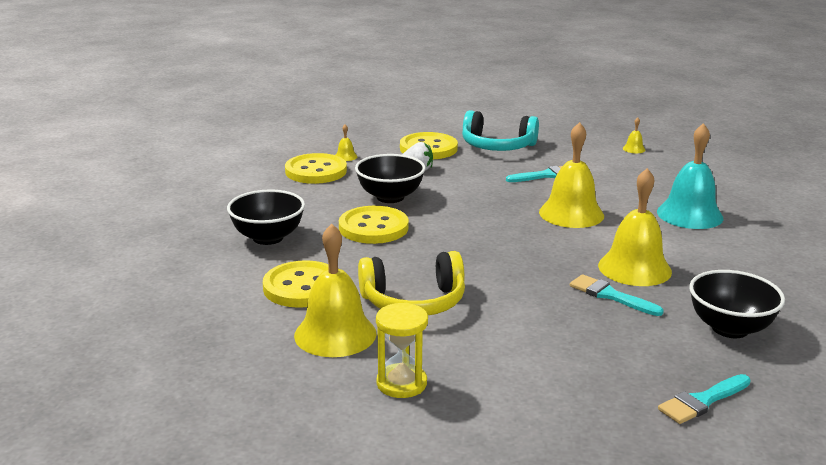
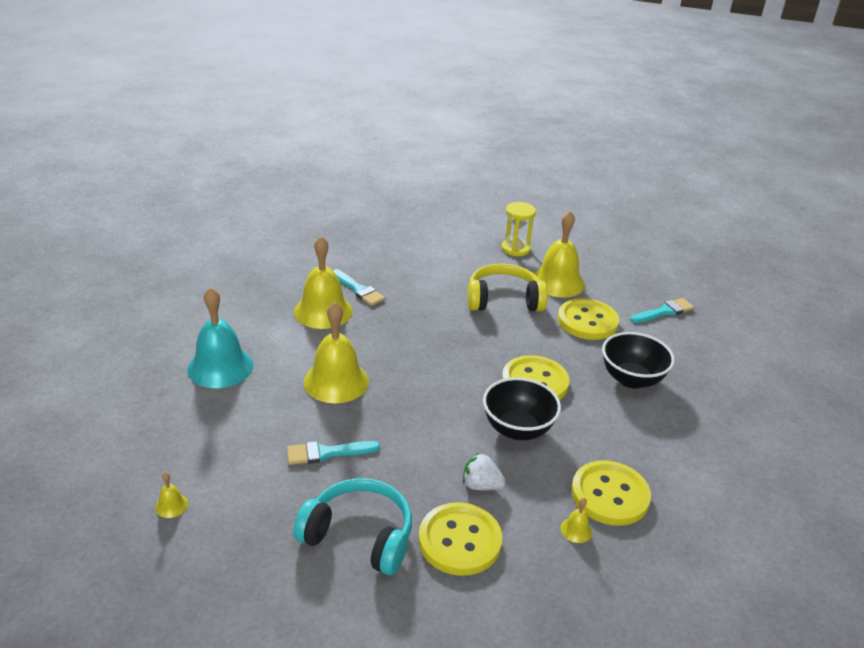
camera: 175 degrees left, 10 degrees up
turquoise brush [658,374,751,424] -> turquoise brush moved to [630,298,694,323]
black bowl [689,270,785,338] -> none

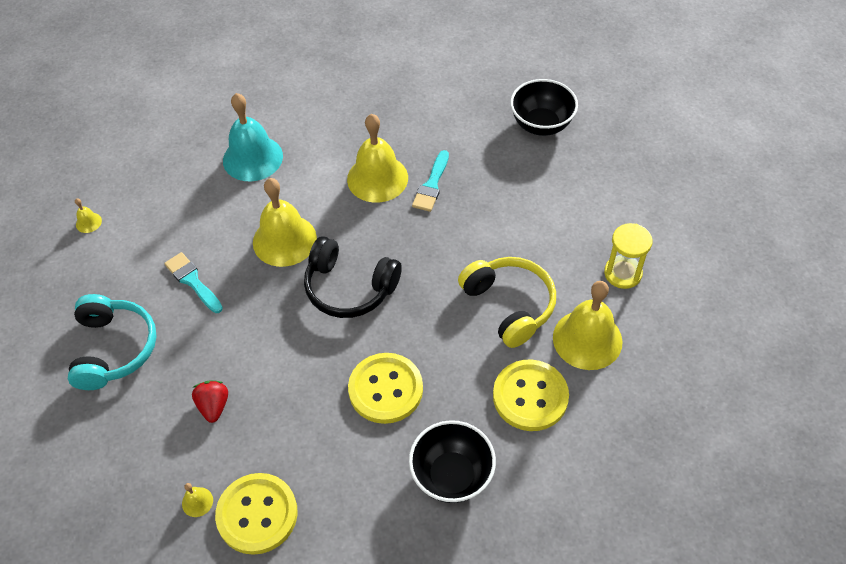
camera: 65 degrees right, 20 degrees up
yellow button [418,502,502,576] -> none
white strawberry [463,452,506,490] -> red strawberry [192,380,228,423]
black bowl [483,377,561,440] -> black bowl moved to [510,79,578,136]
turquoise brush [630,298,694,323] -> none
none -> black headphones [304,236,402,318]

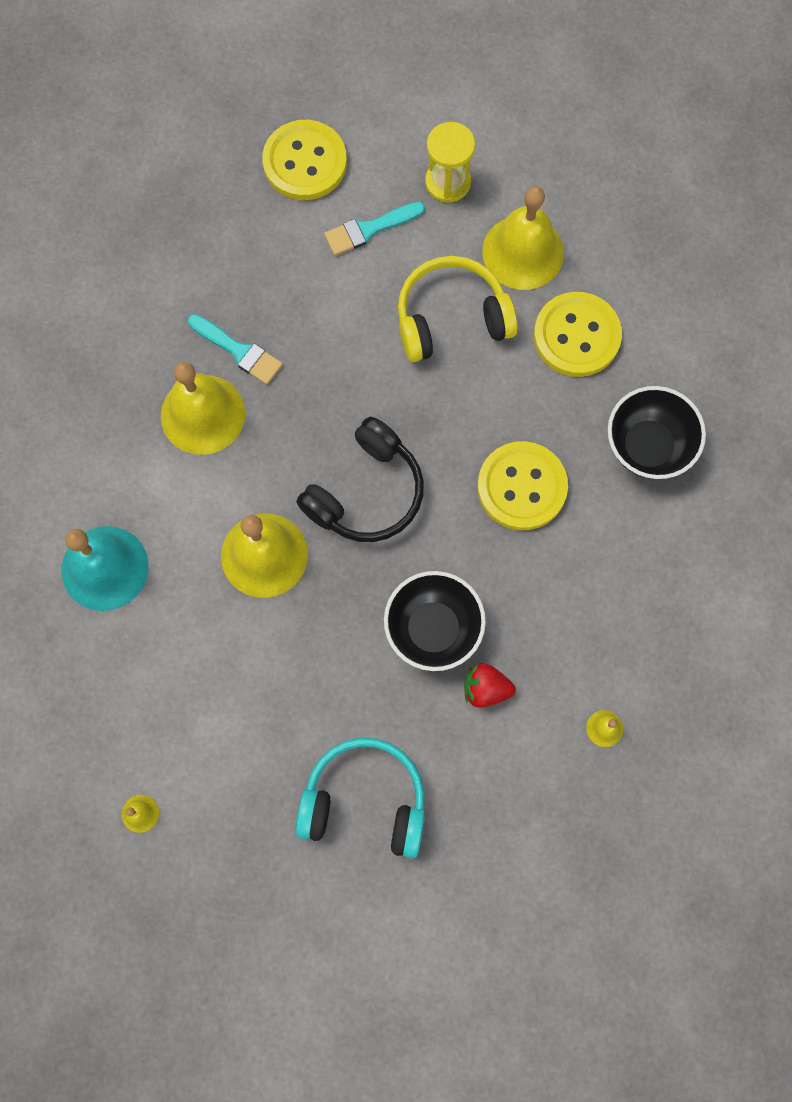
camera: 75 degrees left, 20 degrees up
turquoise brush [164,252,223,313] -> turquoise brush moved to [324,202,425,256]
yellow button [215,473,298,555] -> yellow button moved to [262,120,347,200]
black bowl [510,79,578,136] -> black bowl moved to [384,571,486,671]

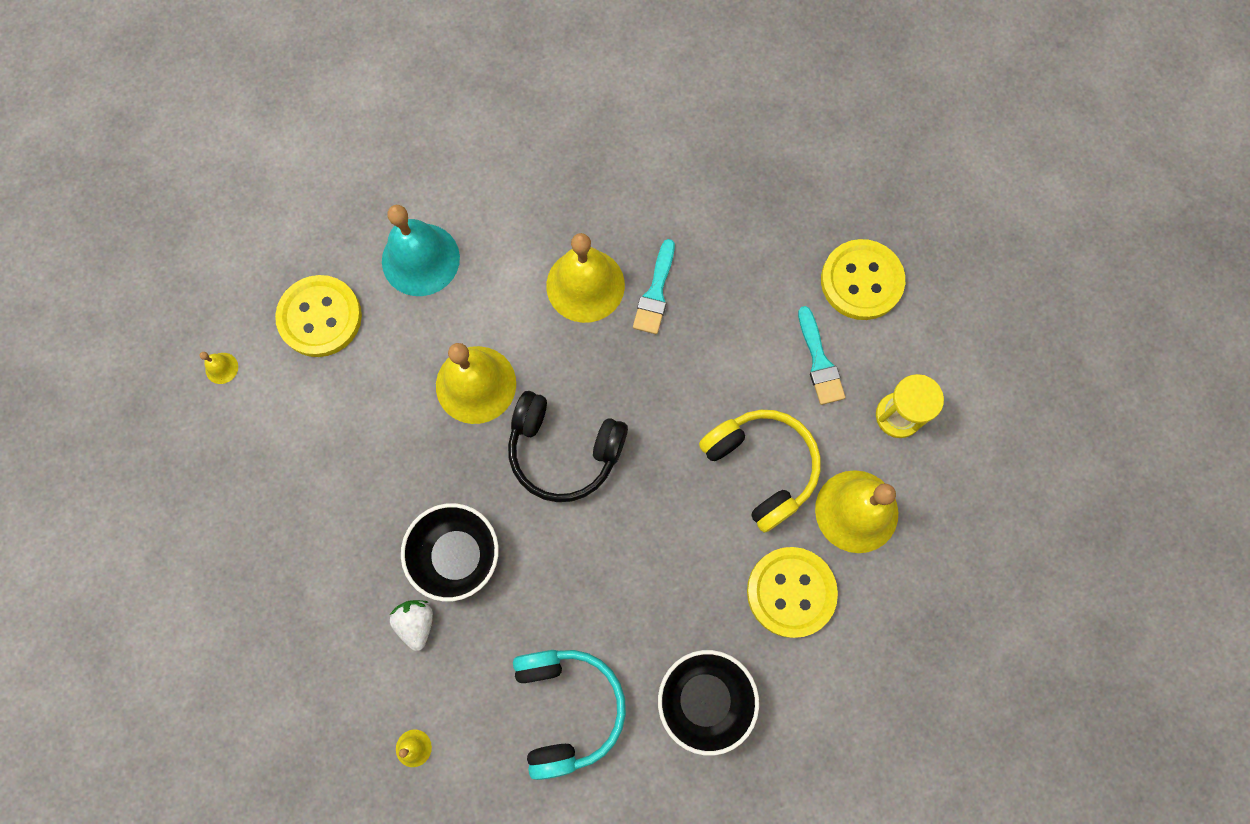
camera: 70 degrees right, 0 degrees up
turquoise headphones [295,738,425,858] -> turquoise headphones moved to [513,650,626,780]
turquoise brush [324,202,425,256] -> turquoise brush turned 150 degrees counterclockwise [798,306,846,405]
red strawberry [464,663,516,708] -> white strawberry [390,600,433,651]
yellow button [477,441,568,530] -> yellow button moved to [275,275,362,357]

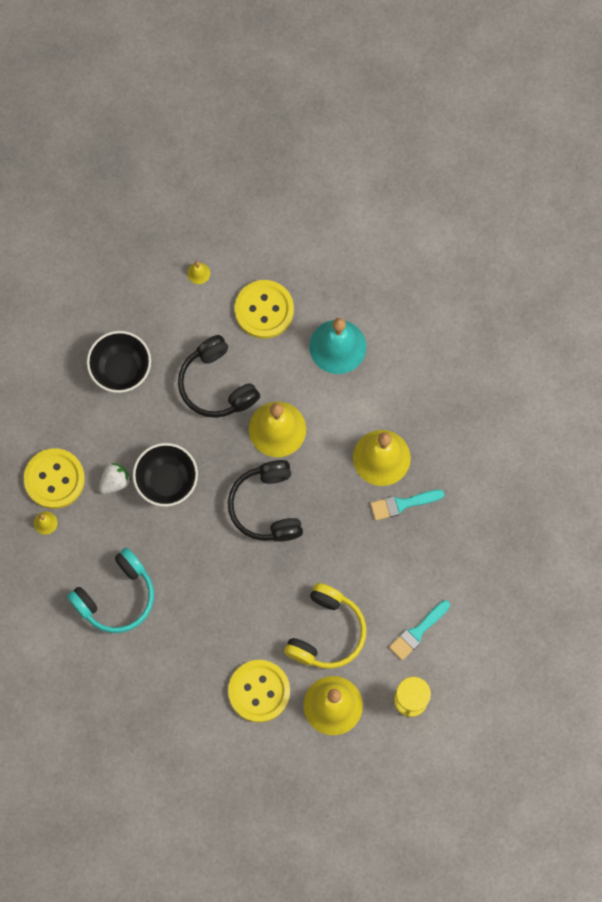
camera: 60 degrees right, 0 degrees up
black bowl [658,650,759,756] -> black bowl moved to [87,331,151,393]
yellow button [821,239,905,320] -> yellow button moved to [24,448,85,509]
none -> black headphones [178,335,260,418]

